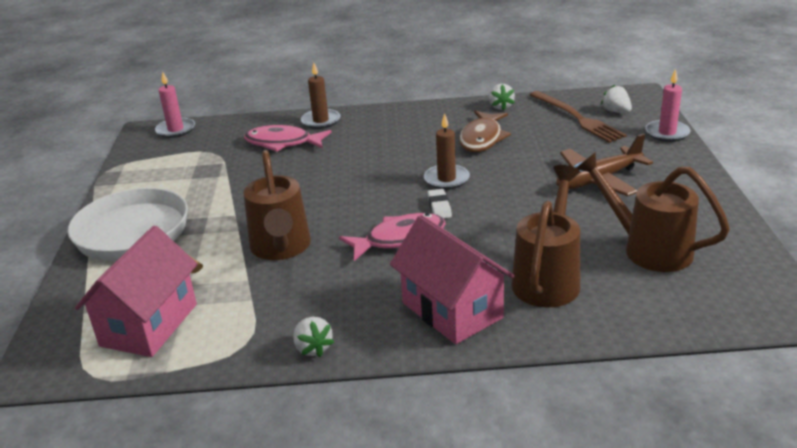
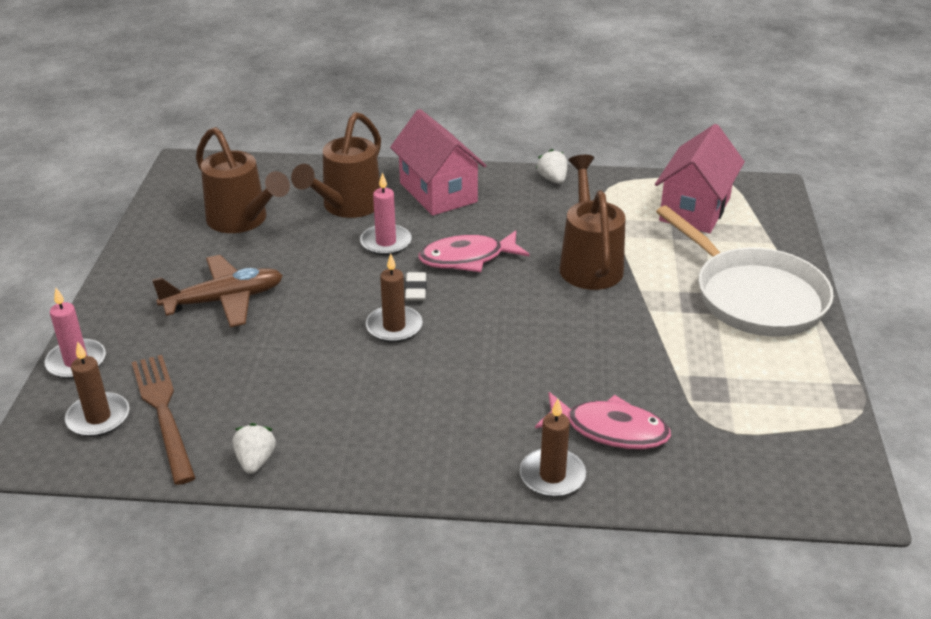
camera: 175 degrees left, 5 degrees up
pink candle [155,71,195,138] -> pink candle moved to [360,172,412,255]
brown fish [459,110,511,152] -> none
white strawberry [601,85,632,113] -> brown candle [65,341,129,437]

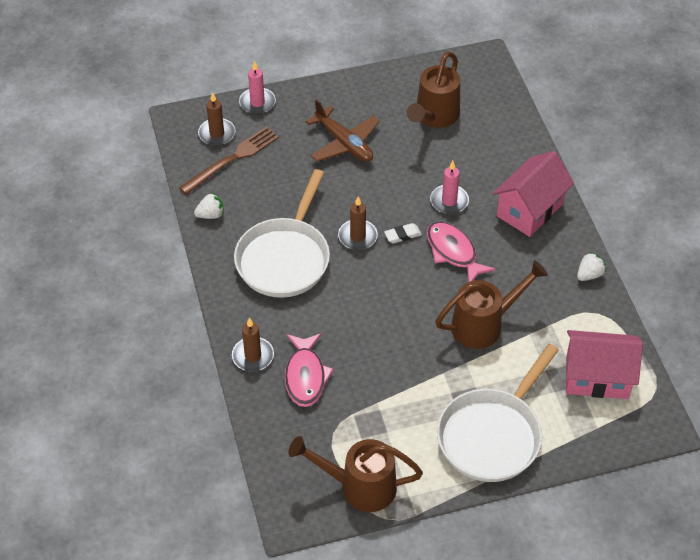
camera: 70 degrees right, 15 degrees up
brown watering can [291,112,381,218] -> brown watering can moved to [288,436,423,512]
none -> white pan [234,169,330,298]

